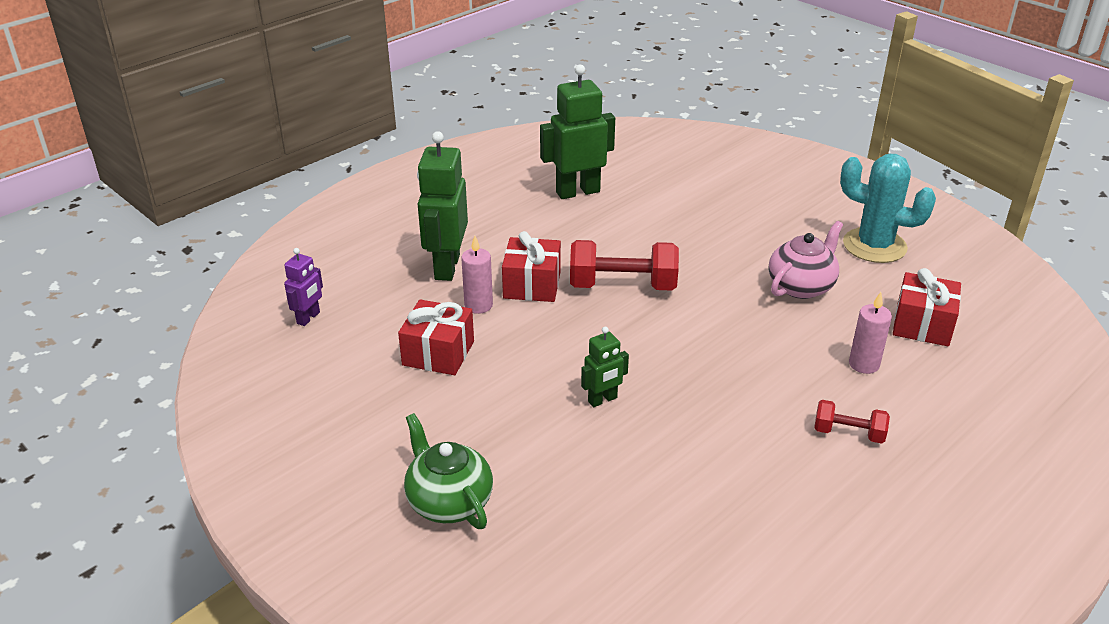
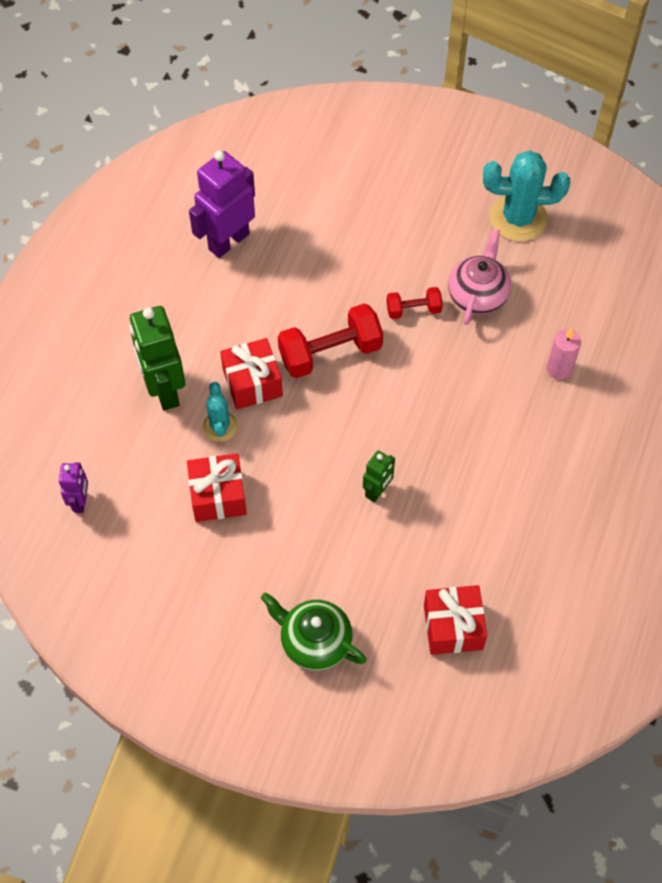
camera: 25 degrees left, 25 degrees up
pink candle [461,236,493,314] -> turquoise cactus [203,382,238,442]
green robot [540,65,615,199] -> purple robot [189,150,255,258]
red dumbbell [815,400,890,444] -> red dumbbell moved to [386,287,443,319]
red gift [893,268,961,346] -> red gift moved to [424,585,487,655]

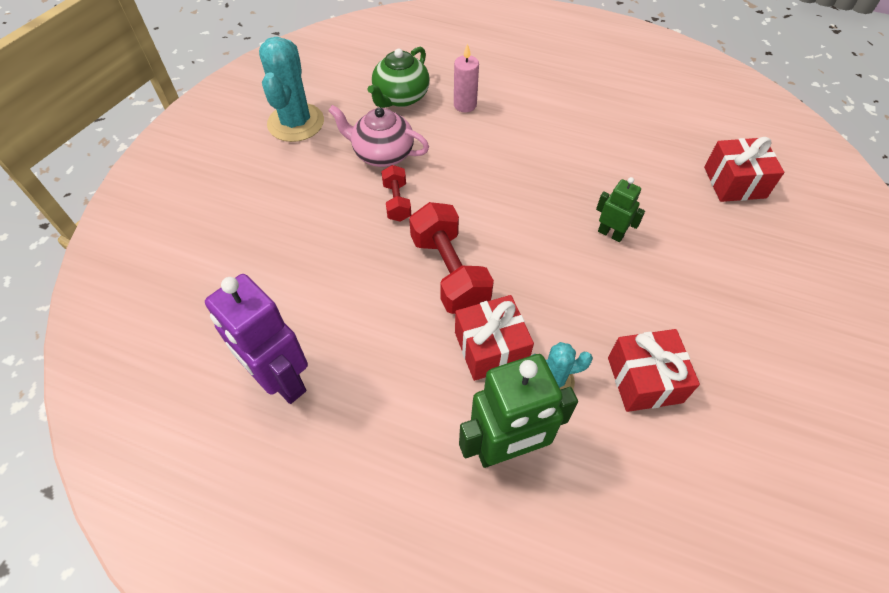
camera: 90 degrees left, 5 degrees down
purple robot [59,463,88,513] -> none
green teapot [261,592,366,671] -> green teapot moved to [368,47,430,108]

